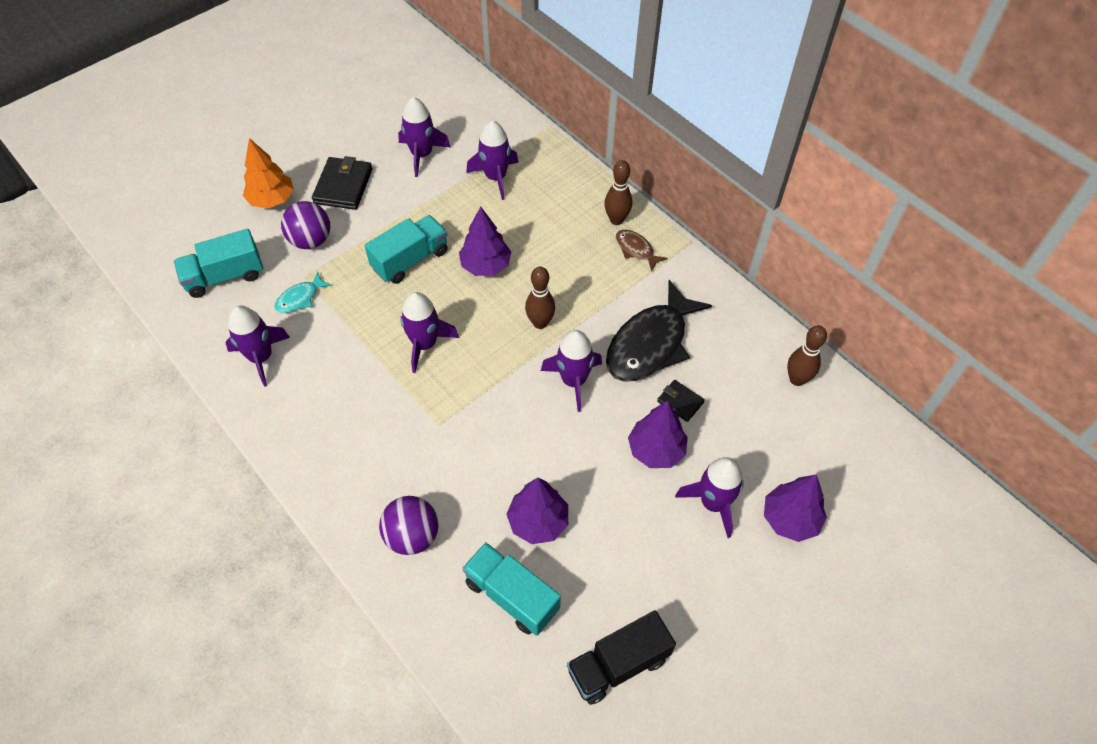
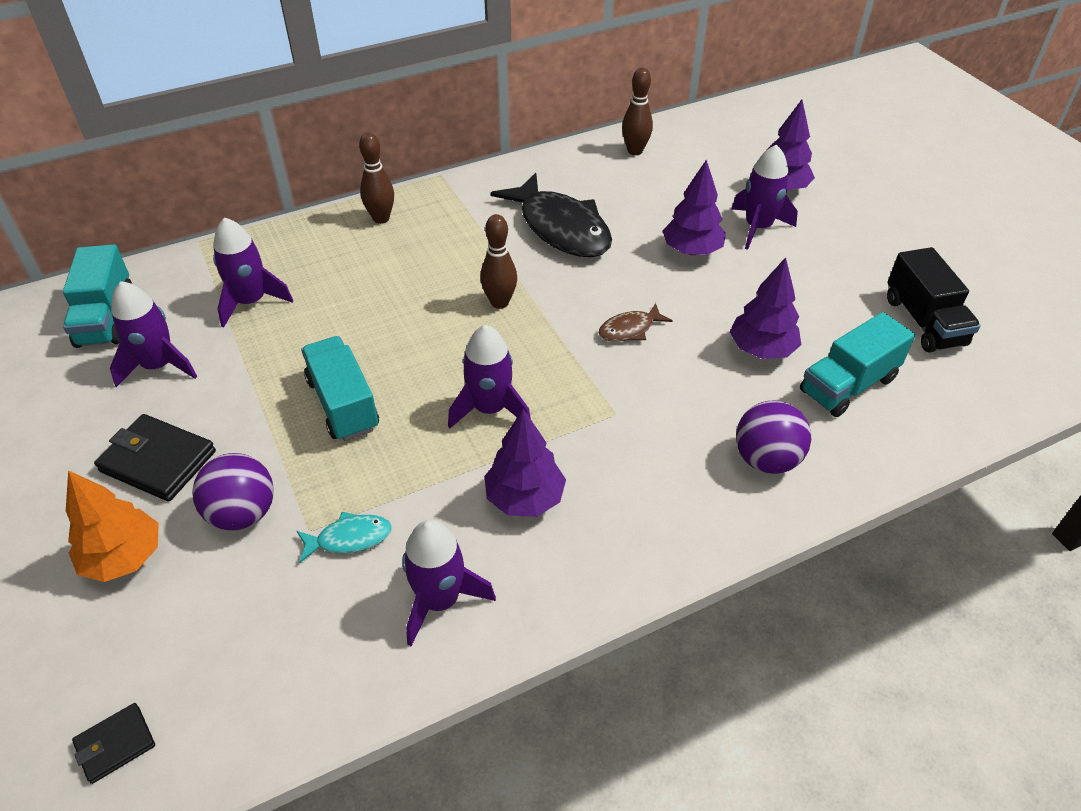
camera: 75 degrees left, 10 degrees down
turquoise truck [174,229,263,298] -> turquoise truck moved to [63,244,132,348]
turquoise fish [274,271,332,313] -> turquoise fish turned 75 degrees counterclockwise [297,512,392,563]
purple tree [459,207,511,276] -> purple tree moved to [485,409,566,517]
purple rocket [541,330,602,412] -> none
brown fish [616,230,668,272] -> brown fish moved to [598,303,673,342]
black wallet [657,380,705,422] -> black wallet moved to [72,703,155,784]

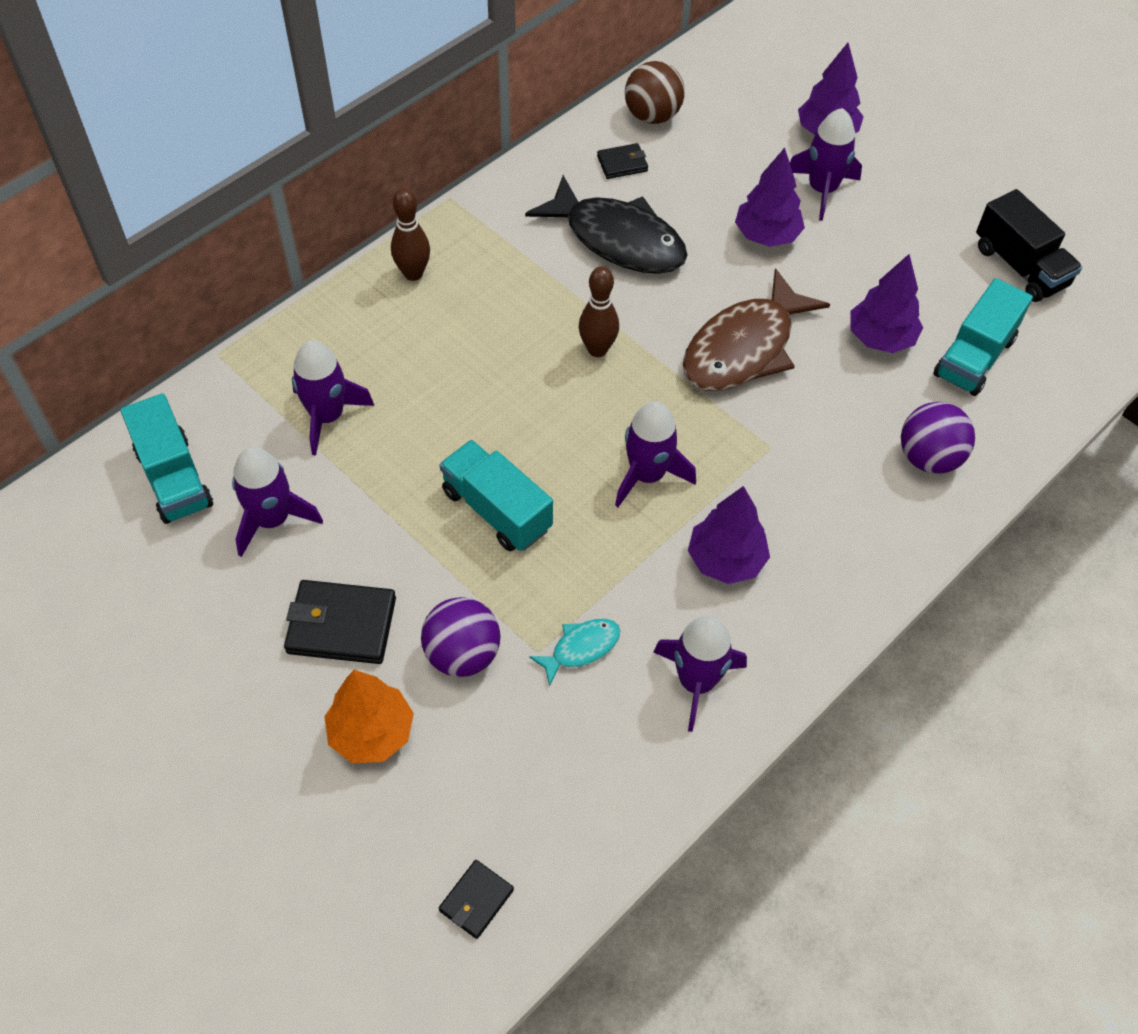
camera: 20 degrees left, 10 degrees up
brown fish [598,303,673,342] -> brown fish [683,268,830,391], size x2.16
brown bowling pin [622,68,653,155] -> brown ball [625,61,685,124]
none -> black wallet [597,143,648,179]

